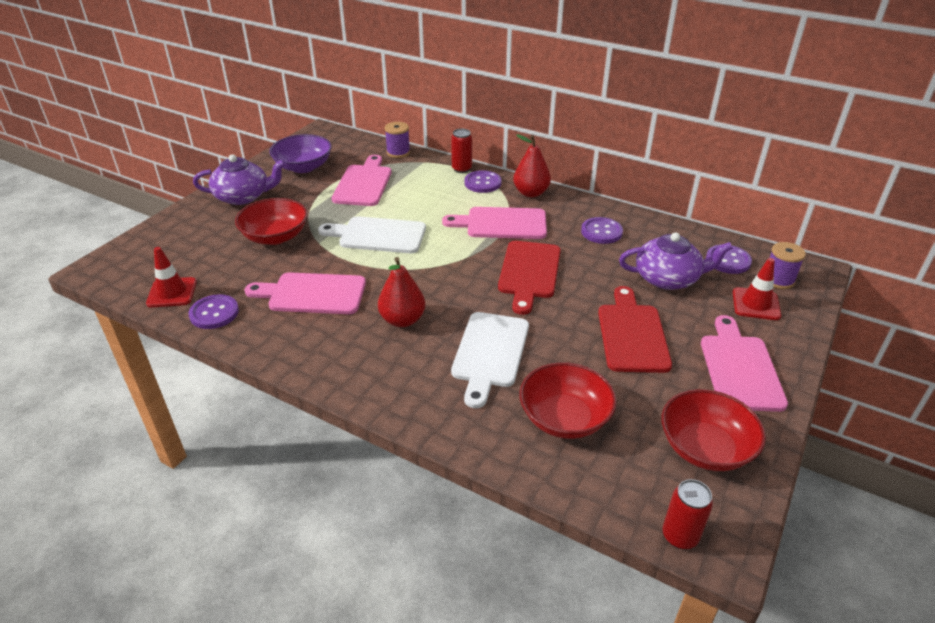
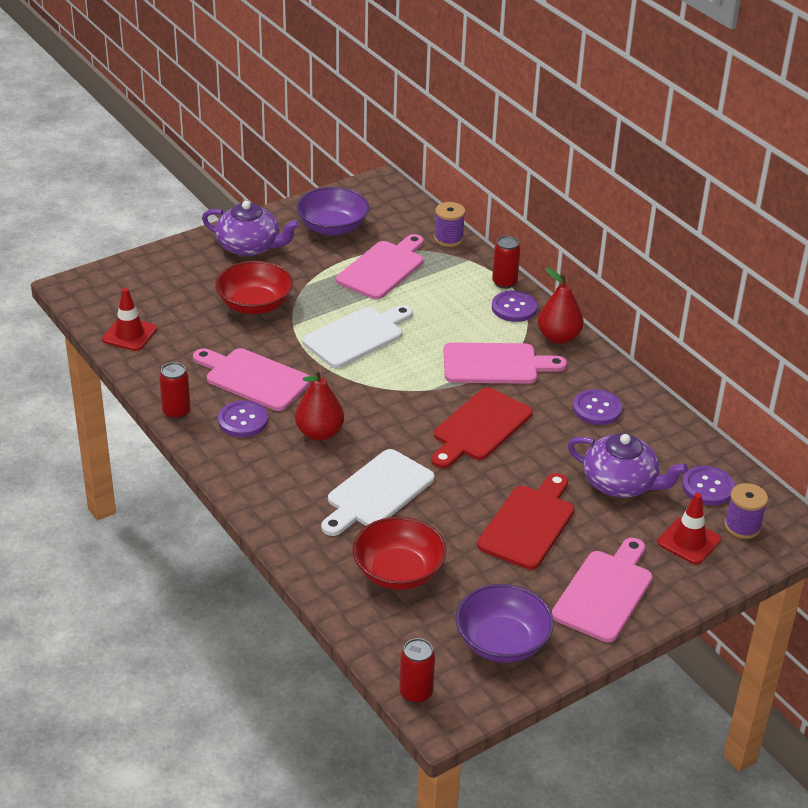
camera: 25 degrees right, 0 degrees up
purple button [188,294,239,329] -> purple button moved to [218,400,268,437]
white cutting board [318,216,426,253] -> white cutting board turned 105 degrees clockwise [302,305,413,368]
pink cutting board [442,207,547,239] -> pink cutting board turned 150 degrees clockwise [444,342,567,384]
red bowl [661,389,766,471] -> purple bowl [456,584,554,663]
none -> red can [159,362,191,420]

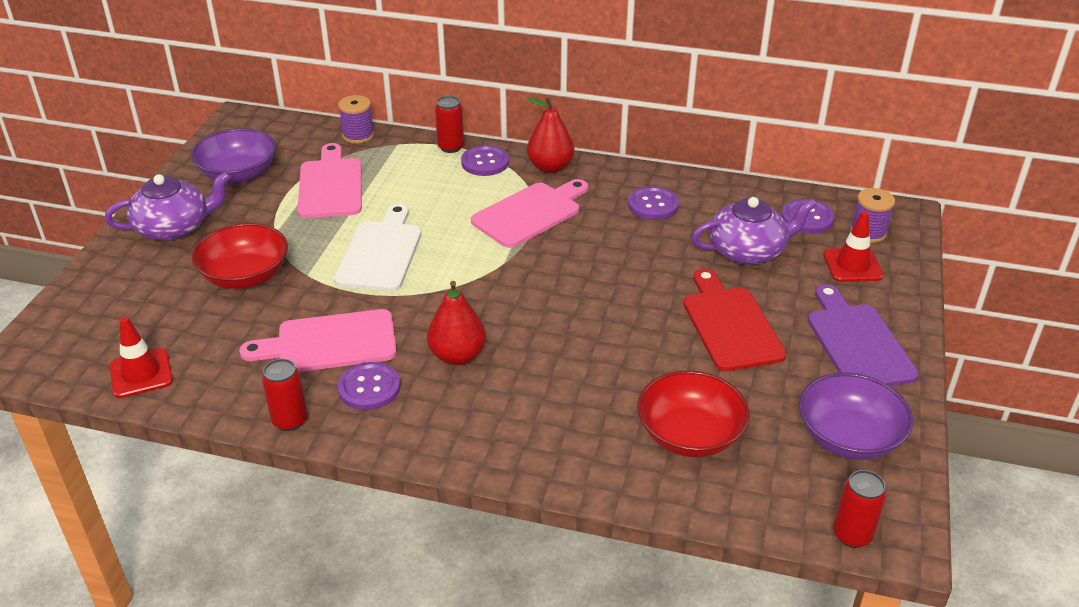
camera: 40 degrees left, 0 degrees up
white cutting board [321,449,435,536] -> none
red cutting board [432,388,532,468] -> none
pink cutting board [552,538,653,642] -> purple cutting board [808,284,919,386]

